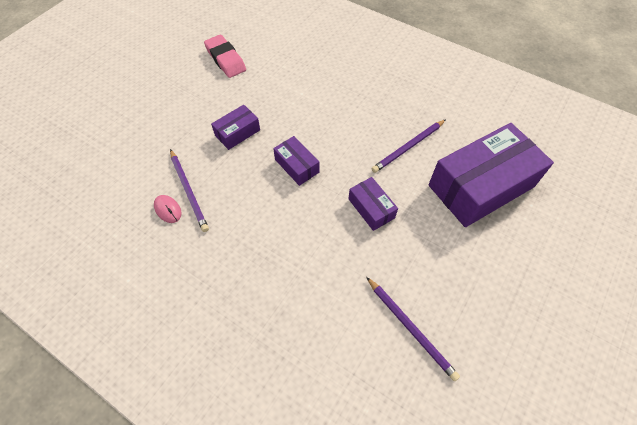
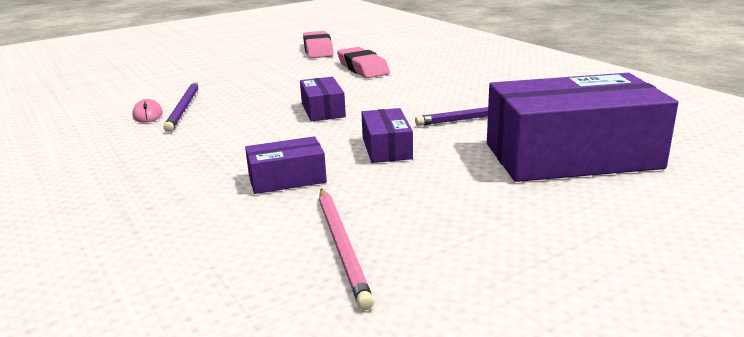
camera: 25 degrees right, 35 degrees down
purple box [211,105,260,150] -> purple box moved to [245,136,327,194]
purple pencil [366,277,460,381] -> pink pencil [319,189,374,310]
none -> pink eraser [337,47,390,78]

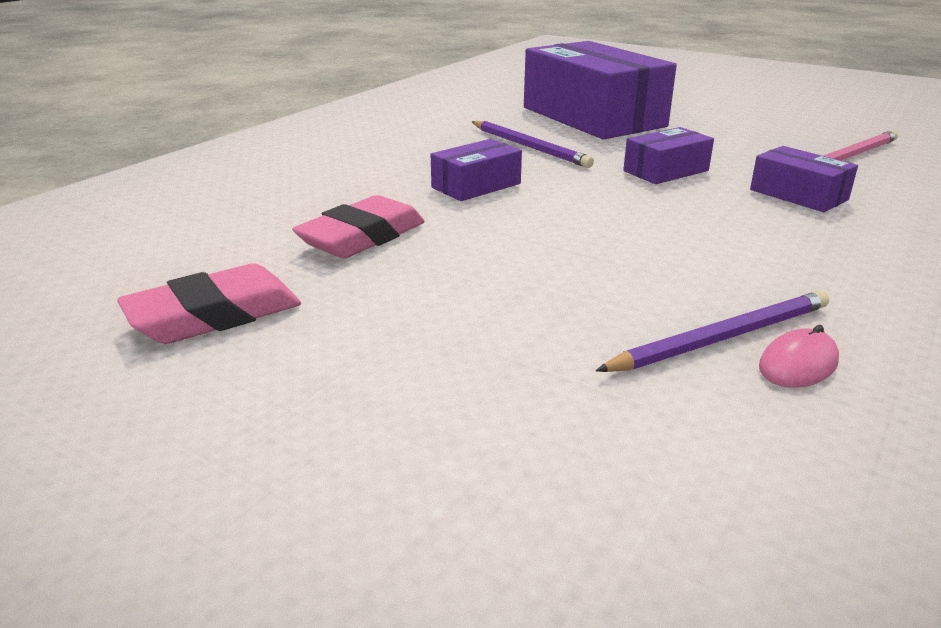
camera: 115 degrees left, 5 degrees up
purple box [300,77,346,121] -> purple box moved to [431,139,522,201]

